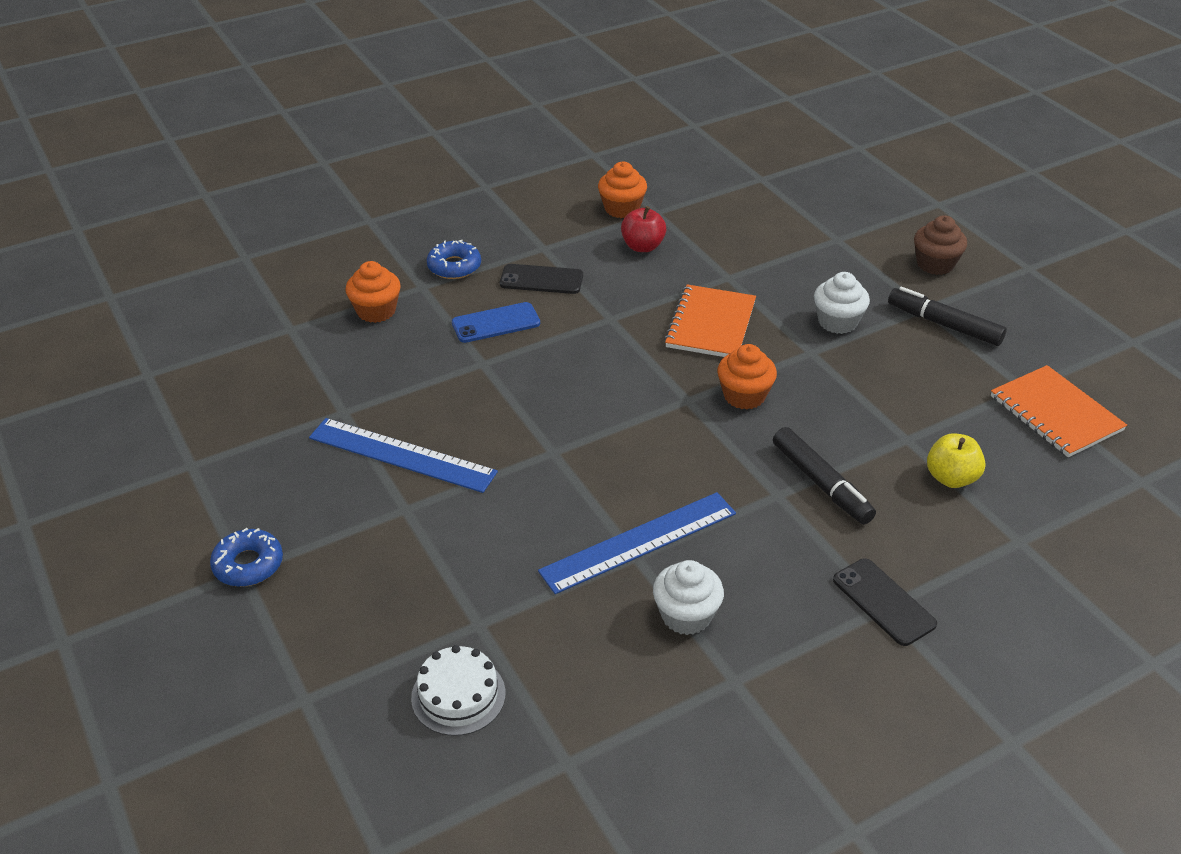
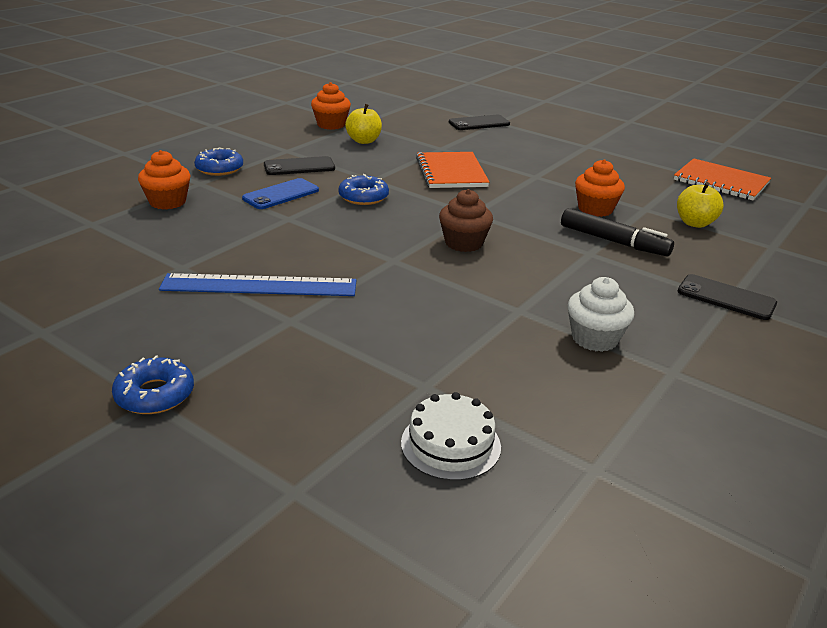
camera: 25 degrees left, 10 degrees down
blue ruler [538,492,736,594] -> none
red apple [621,206,666,252] -> yellow apple [345,104,382,144]
orange cupcake [717,344,777,410] -> orange cupcake moved to [575,159,625,217]
white cupcake [814,272,870,334] -> none
black marker [888,287,1007,346] -> none
brown cupcake [914,215,967,275] -> brown cupcake moved to [439,189,493,252]
none -> blue donut [338,174,389,205]
none -> black phone [449,115,510,130]

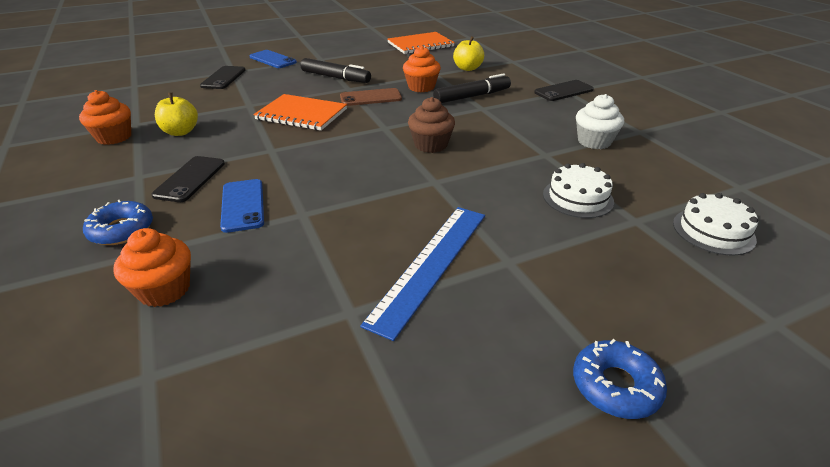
camera: 60 degrees left, 5 degrees up
blue donut [338,174,389,205] -> none
none -> blue phone [249,50,297,68]
none -> black marker [301,58,371,83]
none -> brown phone [340,88,402,106]
none -> white cake [543,163,614,218]

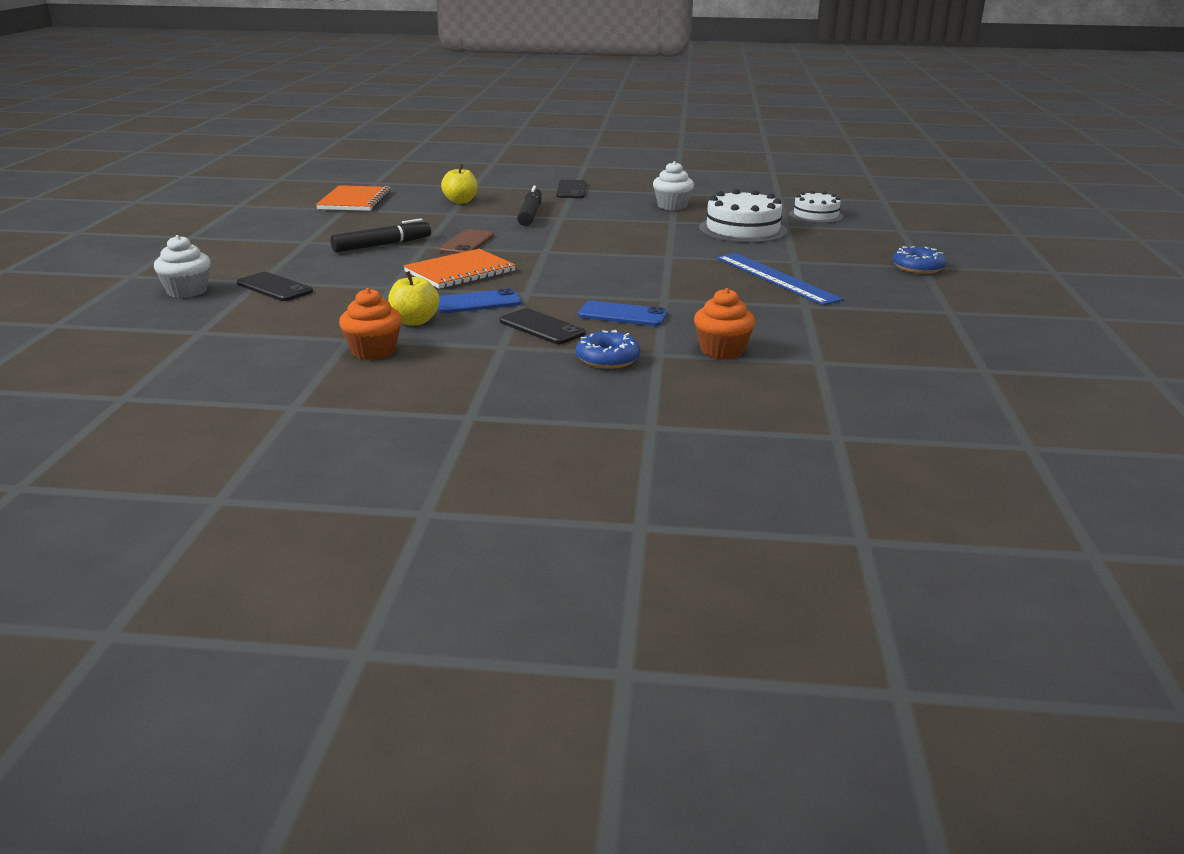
camera: 60 degrees left, 10 degrees down
blue phone [249,50,297,68] -> blue phone moved to [438,288,522,313]
orange cupcake [403,46,441,92] -> none
brown cupcake [408,97,455,153] -> none
white cake [543,163,614,218] -> white cake [699,189,787,243], size x1.56
none -> white cupcake [154,235,211,298]

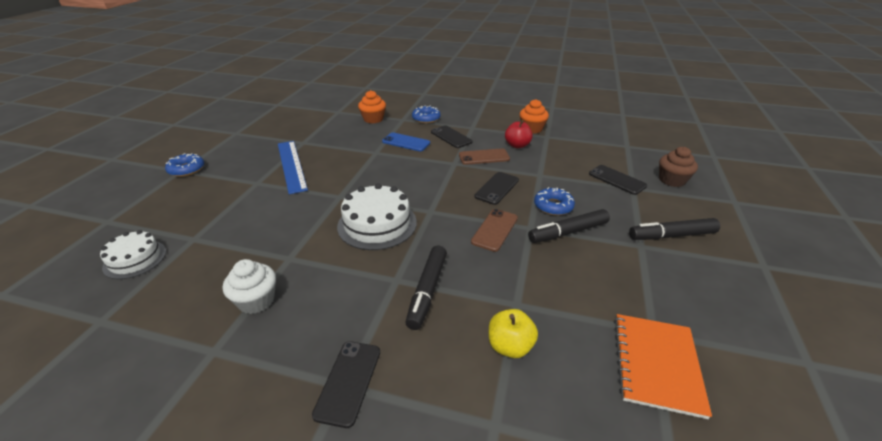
camera: 170 degrees left, 10 degrees up
white cupcake [154,235,211,298] -> brown cupcake [659,147,698,187]
yellow apple [388,271,439,326] -> red apple [505,120,533,148]
orange notebook [403,249,516,289] -> black phone [474,172,519,205]
blue phone [438,288,522,313] -> brown phone [459,148,510,165]
white cake [699,189,787,243] -> white cake moved to [337,183,417,250]
none -> blue donut [534,187,575,216]
none -> black marker [629,218,720,240]

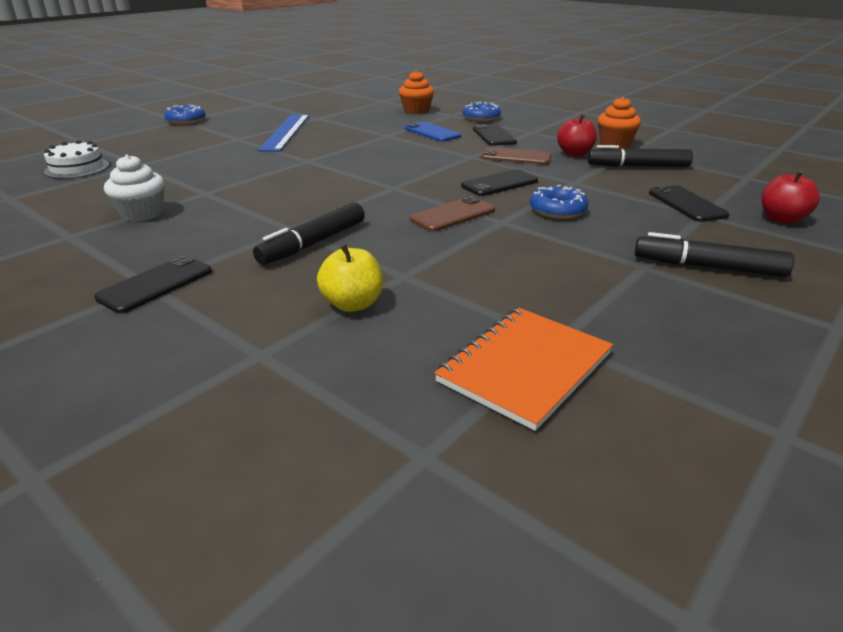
camera: 25 degrees right, 5 degrees down
white cake [337,183,417,250] -> none
black marker [528,209,610,243] -> black marker moved to [588,145,693,167]
brown cupcake [659,147,698,187] -> red apple [761,170,820,224]

